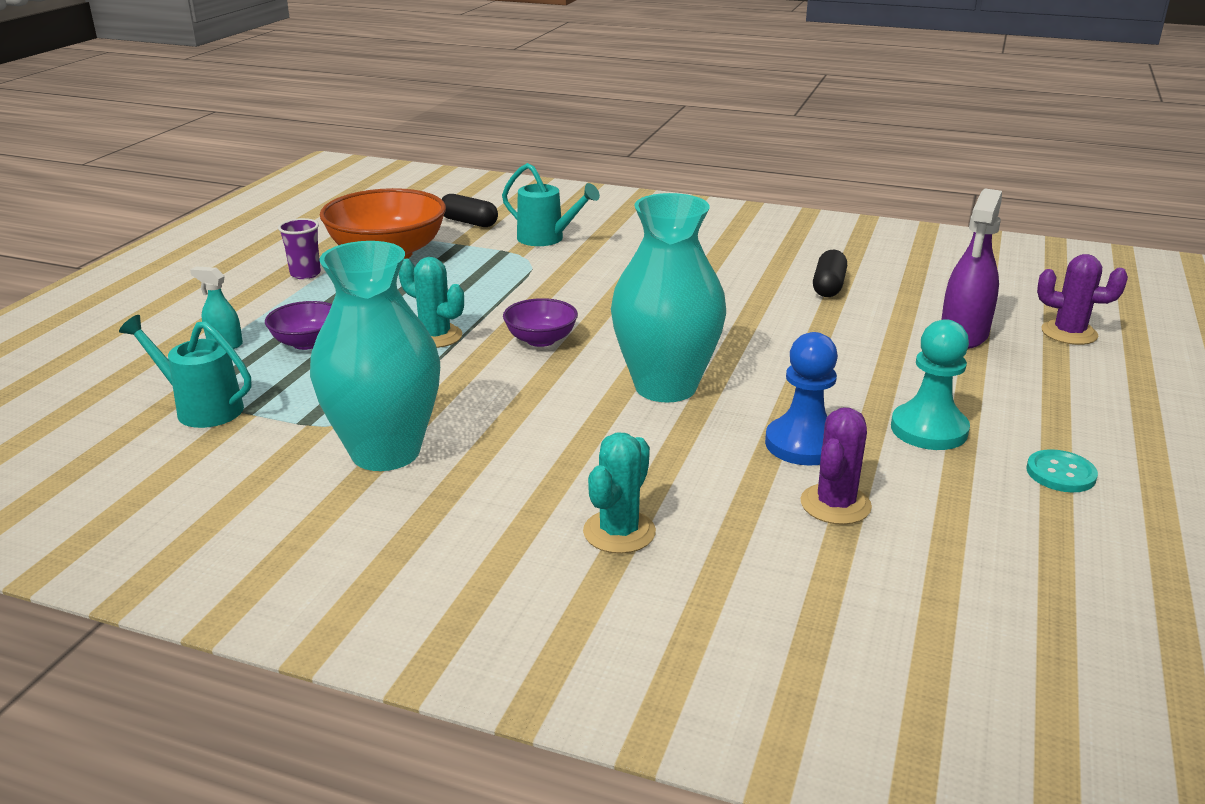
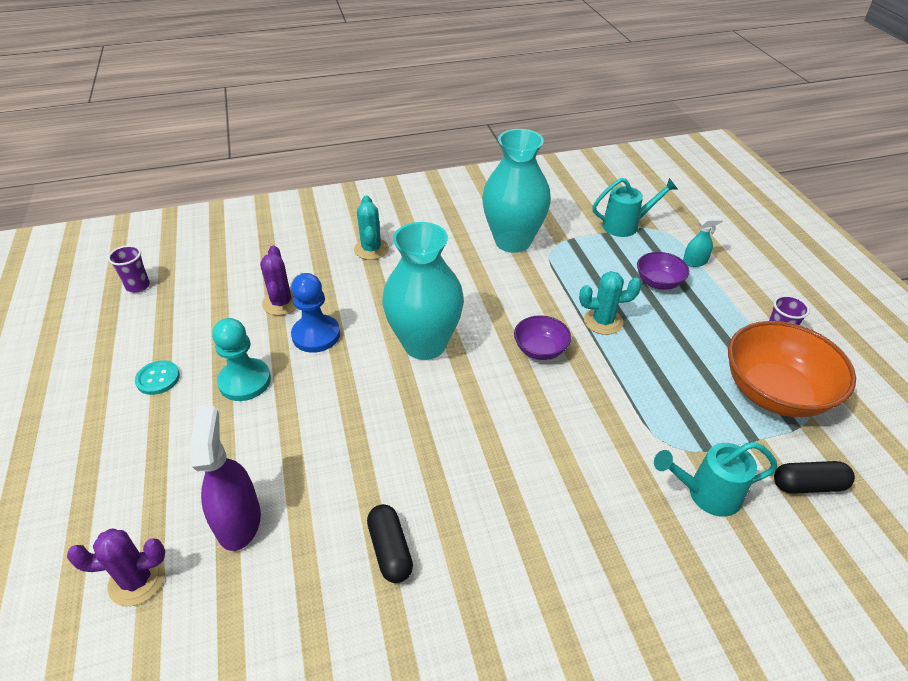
camera: 145 degrees right, 15 degrees up
none -> purple cup [108,245,150,293]

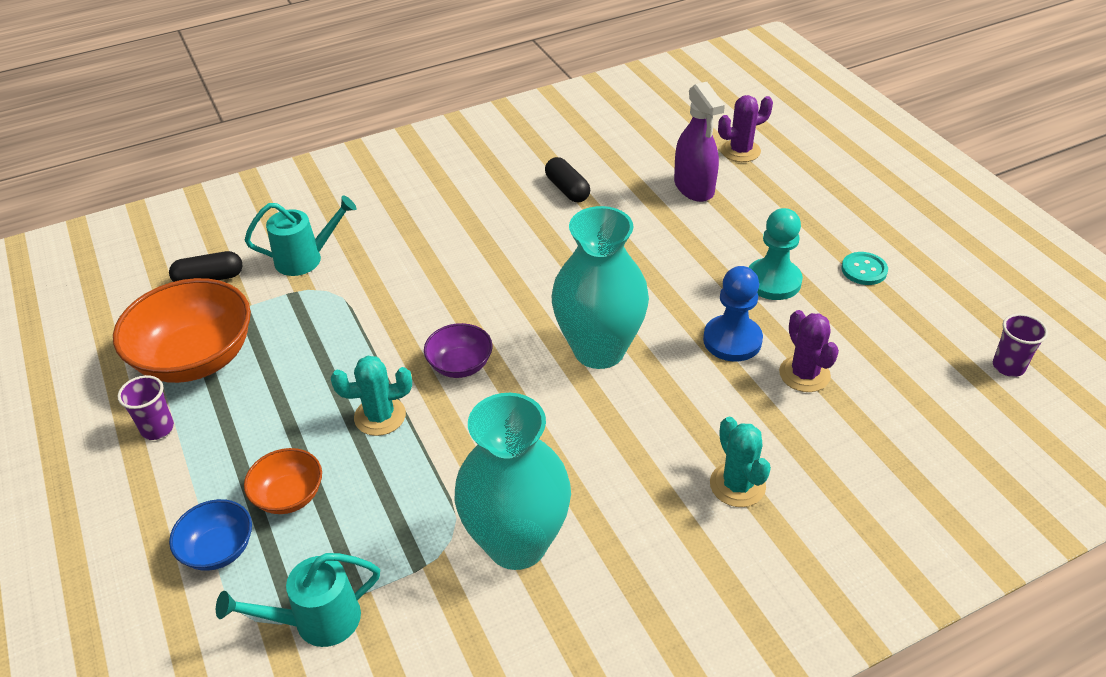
camera: 170 degrees right, 0 degrees up
purple bowl [637,252,689,290] -> orange bowl [244,448,322,514]
turquoise spray bottle [683,216,723,267] -> blue bowl [169,499,252,571]

